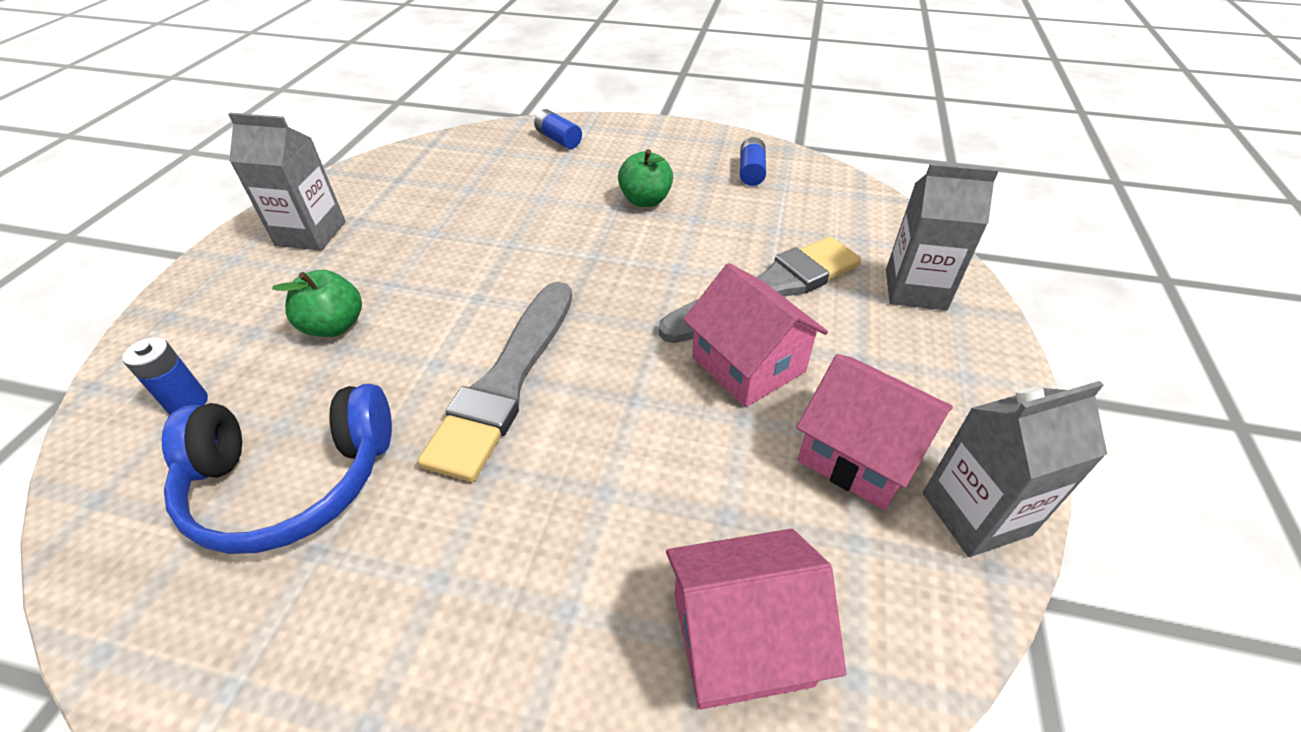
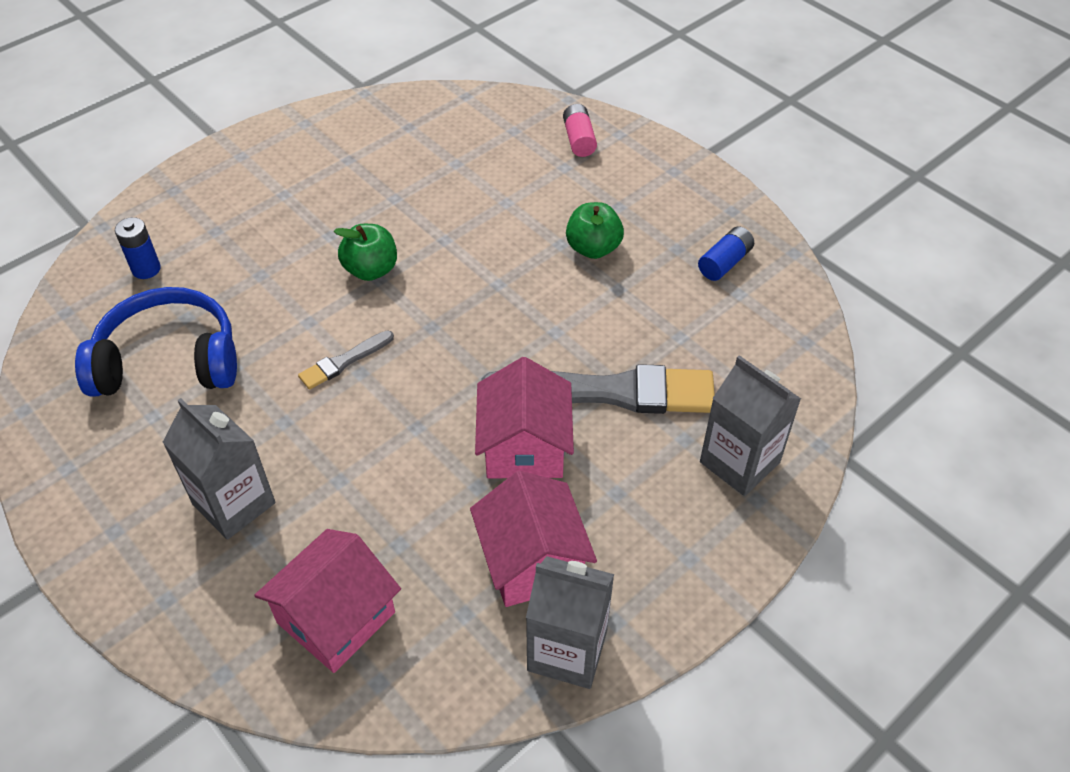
camera: 35 degrees right, 5 degrees up
blue headphones [162,384,392,554] -> blue headphones turned 150 degrees clockwise [75,287,237,397]
grey carton [228,113,346,250] -> grey carton moved to [163,398,275,540]
green apple [272,270,362,337] -> green apple moved to [334,224,397,281]
grey brush [417,282,572,482] -> grey brush [298,331,394,390], size x0.46
blue battery [534,109,582,149] -> pink battery [563,104,597,157]
pink house [666,529,846,710] -> pink house turned 75 degrees counterclockwise [254,529,401,673]

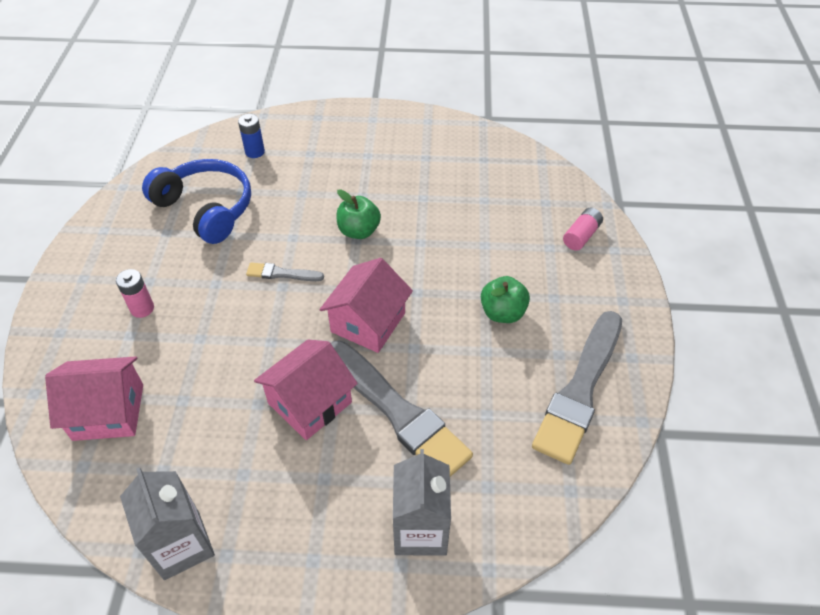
camera: 45 degrees right, 0 degrees up
grey carton [163,398,275,540] -> pink battery [116,269,154,318]
pink house [470,471,597,607] -> pink house moved to [319,258,413,353]
blue battery [698,226,754,281] -> grey brush [532,311,622,465]

